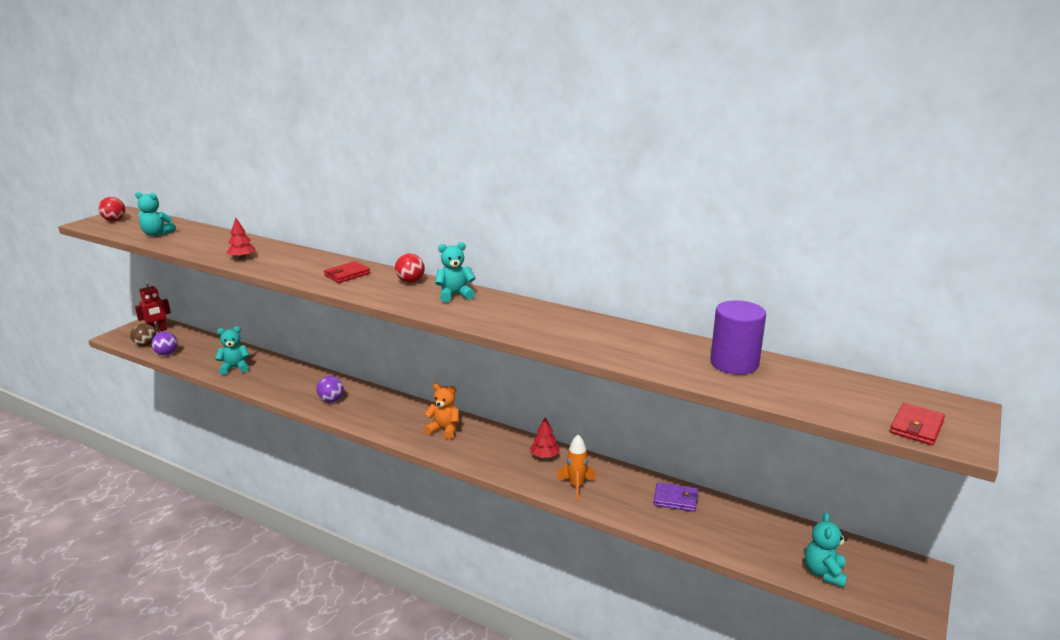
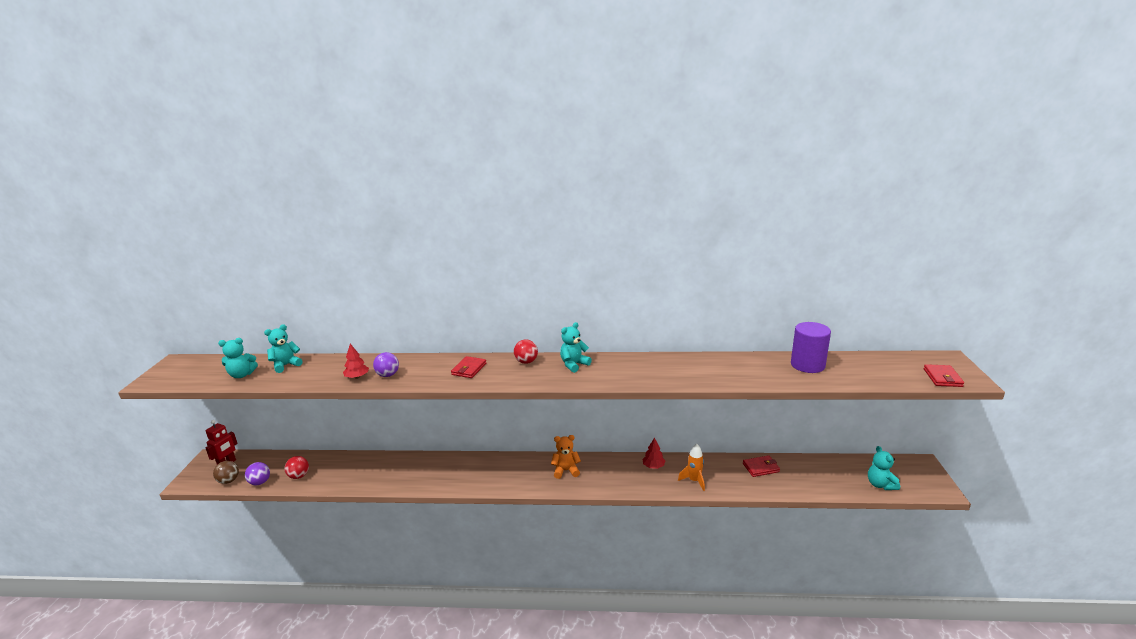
camera: 25 degrees left, 0 degrees up
red ball [98,197,125,221] -> red ball moved to [284,456,309,479]
turquoise teddy bear [215,326,250,375] -> turquoise teddy bear moved to [264,324,303,373]
purple ball [316,376,344,403] -> purple ball moved to [373,352,399,377]
purple wallet [653,482,699,512] -> red wallet [743,455,780,477]

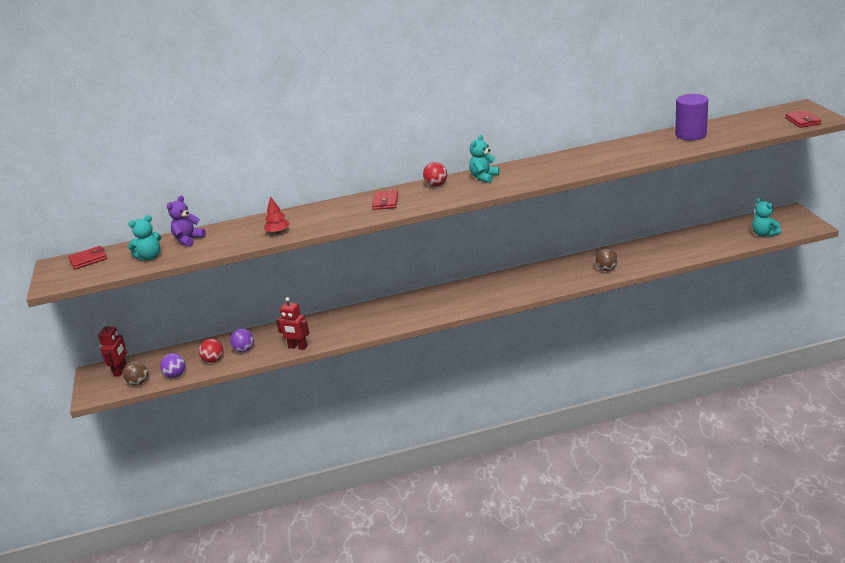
camera: 15 degrees left, 5 degrees up
turquoise teddy bear [264,324,303,373] -> purple teddy bear [167,196,206,247]
purple ball [373,352,399,377] -> purple ball moved to [230,328,254,352]
orange teddy bear [551,435,581,479] -> none
red tree [642,438,665,469] -> none
orange rocket [678,444,705,491] -> brown ball [595,248,618,271]
red wallet [743,455,780,477] -> red wallet moved to [68,246,107,269]
none -> red robot [276,297,309,350]

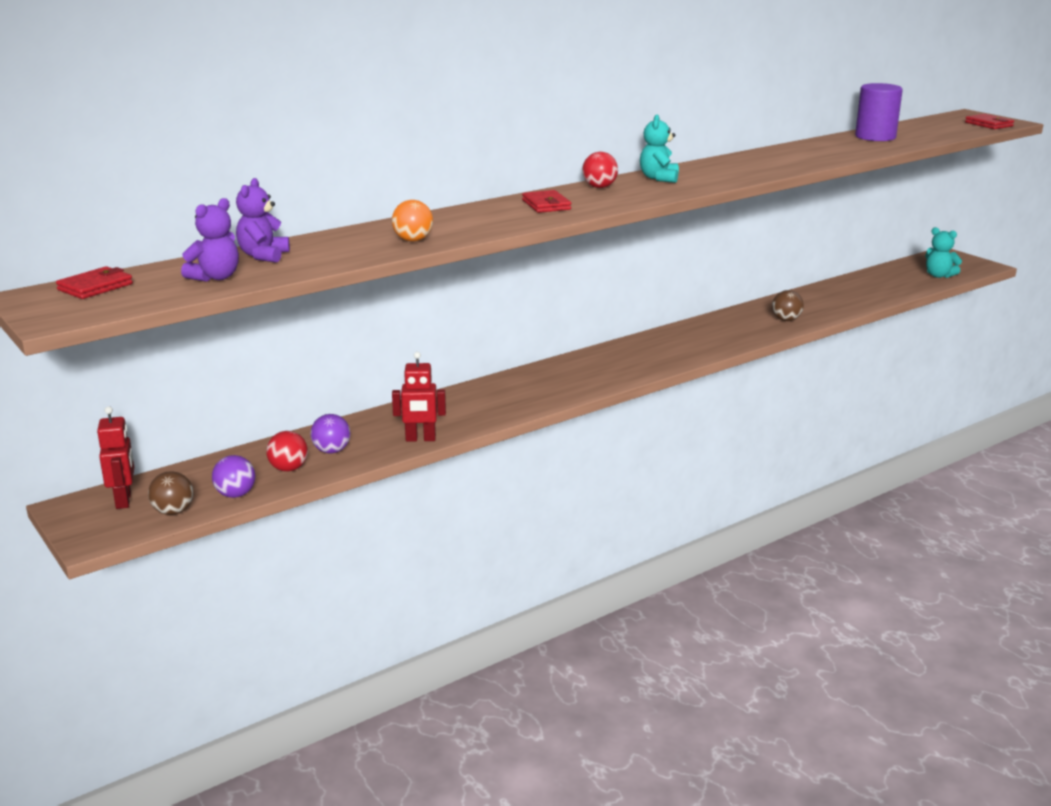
camera: 25 degrees left, 5 degrees down
turquoise teddy bear [128,215,161,261] -> purple teddy bear [181,198,239,282]
red tree [264,196,290,233] -> orange ball [392,200,433,242]

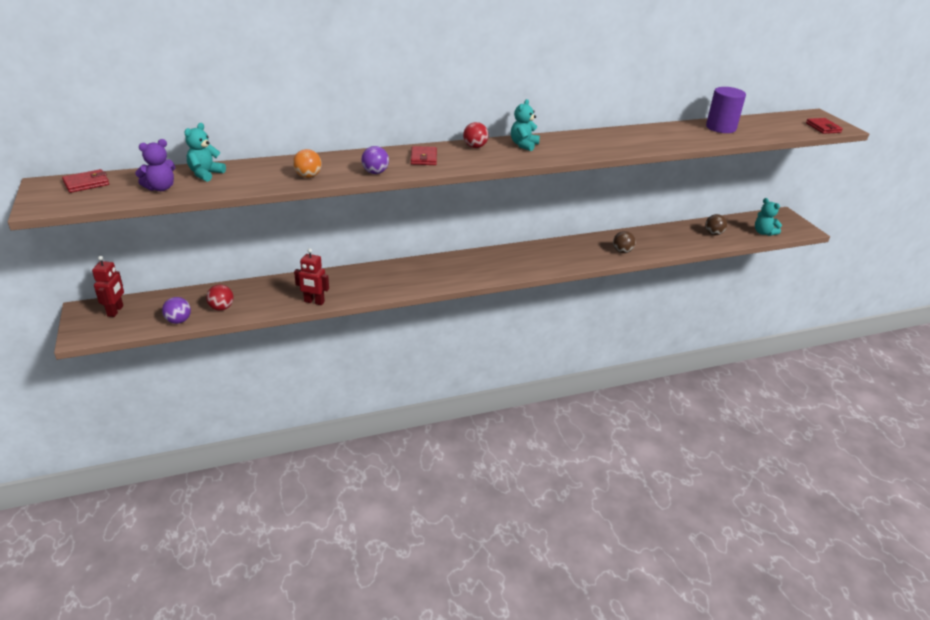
camera: 15 degrees right, 10 degrees up
brown ball [148,471,193,515] -> brown ball moved to [705,214,727,235]
purple teddy bear [236,178,290,263] -> turquoise teddy bear [184,123,226,182]
purple ball [310,414,351,453] -> purple ball moved to [361,146,389,174]

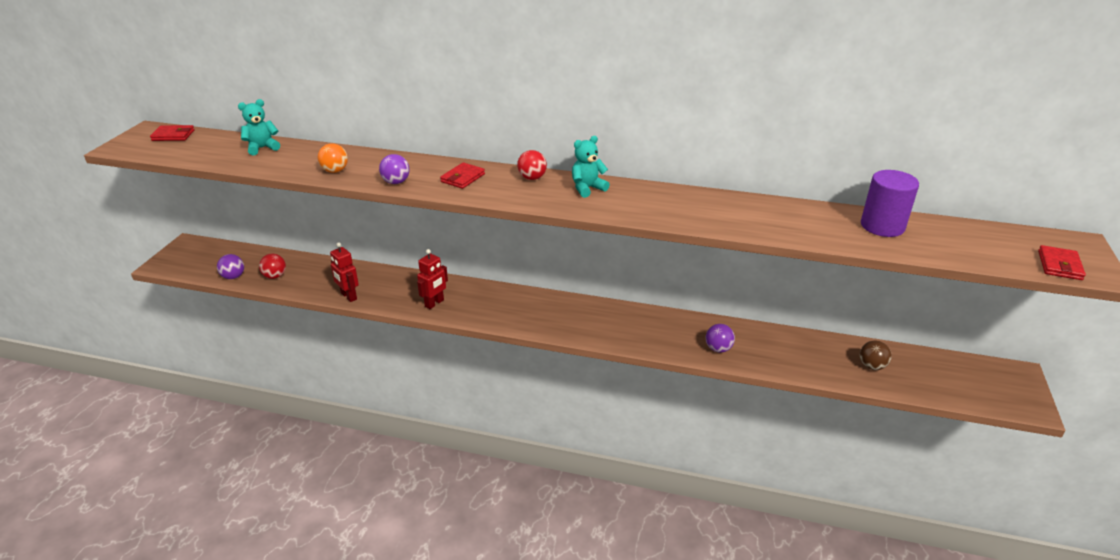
camera: 35 degrees right, 0 degrees up
red robot [92,256,124,317] -> red robot moved to [417,249,448,309]
purple teddy bear [135,139,176,191] -> none
brown ball [613,231,636,253] -> purple ball [706,324,735,352]
turquoise teddy bear [755,198,782,236] -> none

